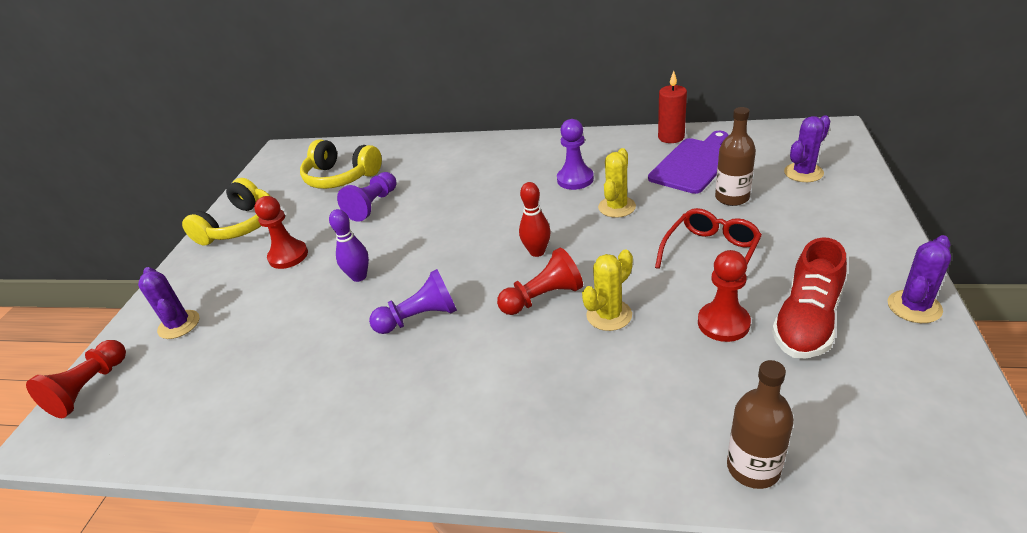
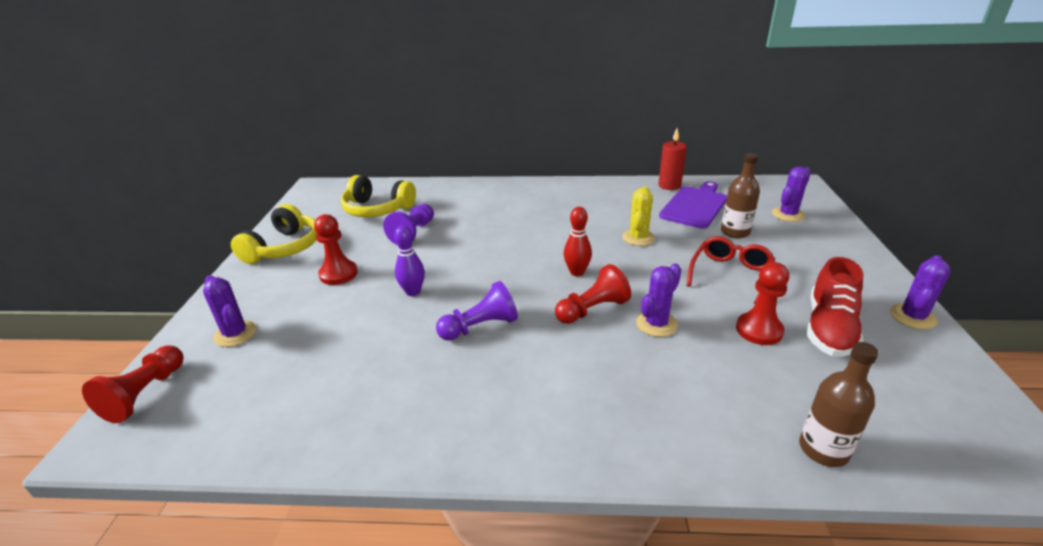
camera: 10 degrees left, 5 degrees down
purple pawn [557,119,594,190] -> none
yellow cactus [582,250,633,331] -> purple cactus [636,264,681,337]

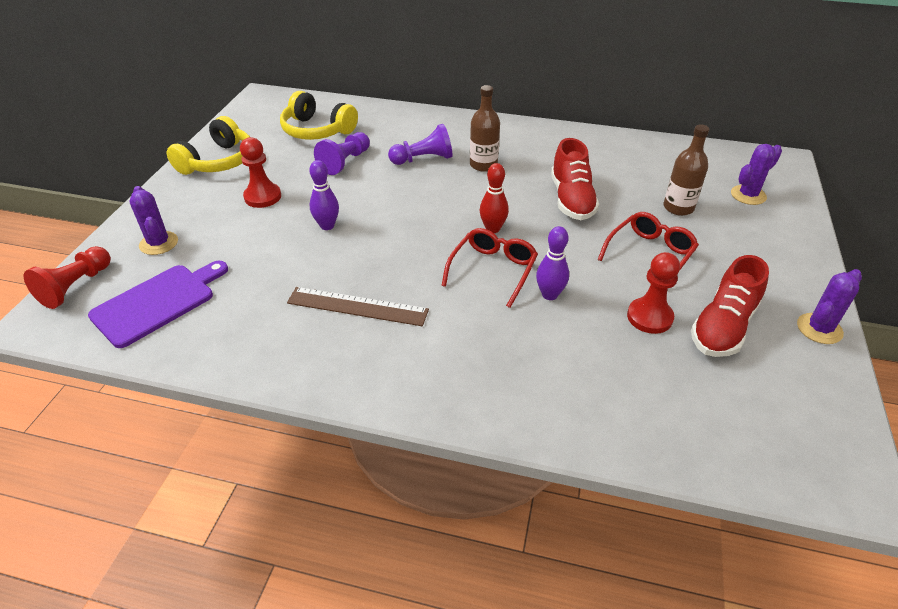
camera: 10 degrees right, 10 degrees up
purple pawn [436,281,518,341] -> purple pawn moved to [388,124,452,165]
red pawn [555,264,631,324] -> red glasses [441,228,538,308]
yellow cactus [622,186,655,246] -> red shoe [551,138,599,220]
purple cactus [636,264,681,337] -> purple bowling pin [536,226,569,300]
red candle [658,129,687,190] -> none
purple cutting board [659,181,727,229] -> purple cutting board moved to [88,261,228,348]
brown bottle [799,342,878,467] -> brown bottle moved to [470,85,500,172]
none -> brown ruler [287,287,429,326]

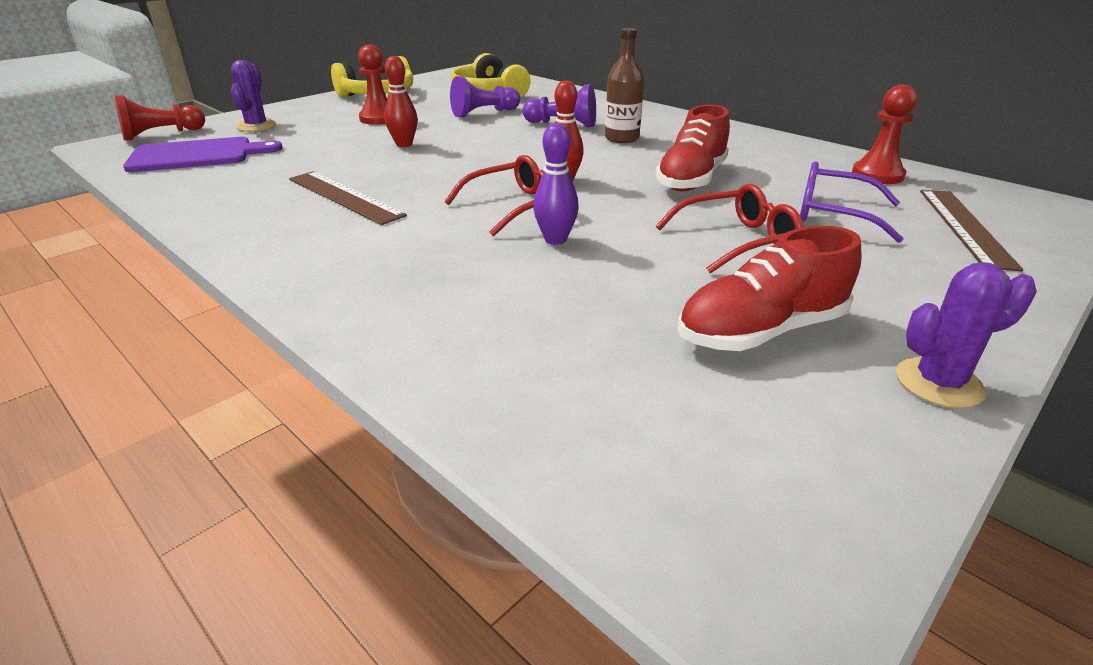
camera: 30 degrees right, 10 degrees down
purple bowling pin [309,160,339,230] -> red bowling pin [384,56,418,147]
red pawn [627,252,680,334] -> red pawn moved to [852,85,917,184]
brown bottle [663,124,709,216] -> purple glasses [800,162,903,243]
purple cactus [731,144,782,205] -> brown ruler [920,190,1023,271]

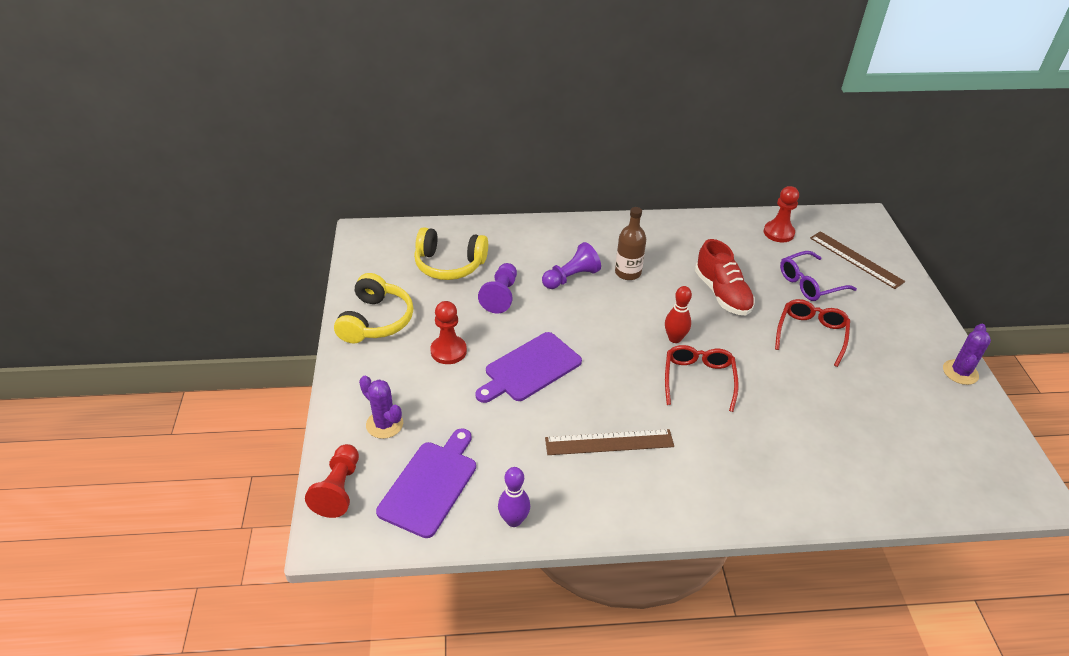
camera: 50 degrees left, 10 degrees up
red bowling pin [384,56,418,147] -> purple cutting board [475,332,582,403]
purple bowling pin [533,123,579,245] -> purple bowling pin moved to [498,467,530,527]
red shoe [677,226,861,351] -> none

